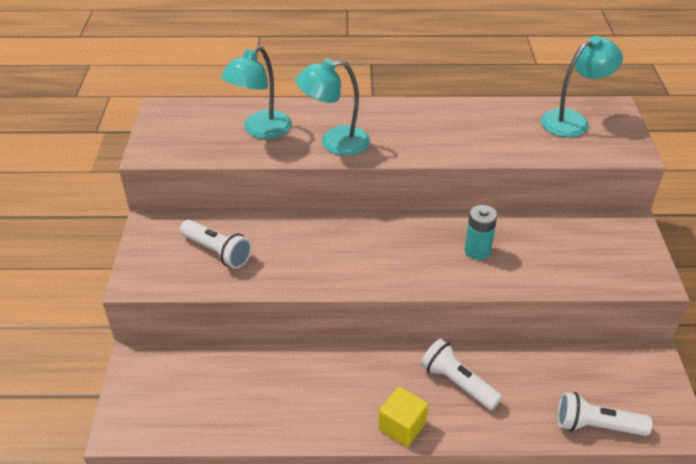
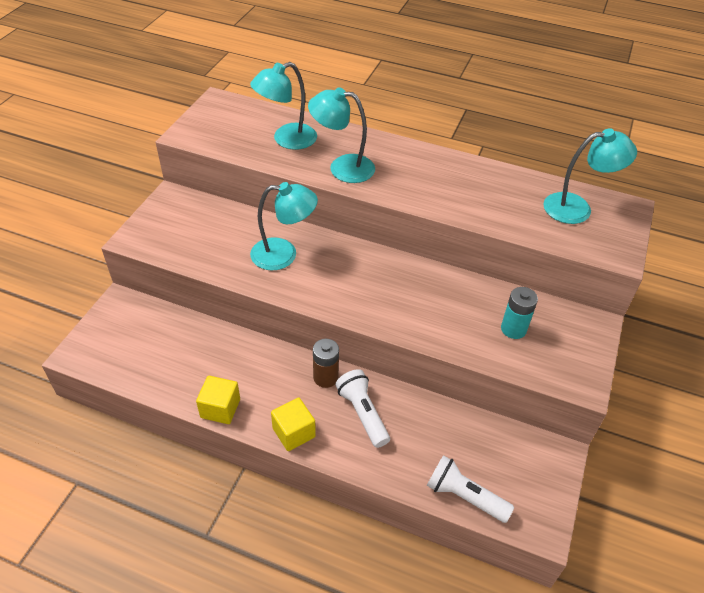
camera: 20 degrees right, 5 degrees up
white flashlight [180,220,252,269] -> none
turquoise battery [465,205,497,260] -> turquoise battery moved to [501,287,538,339]
none -> yellow cube [196,376,240,424]
none -> turquoise lamp [250,182,318,270]
none -> brown battery [313,339,339,388]

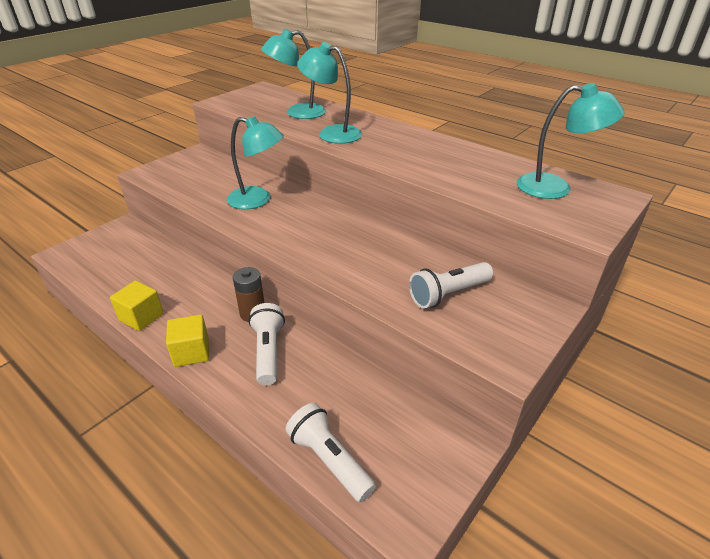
camera: 20 degrees right, 10 degrees down
turquoise battery [501,287,538,339] -> white flashlight [409,262,493,309]

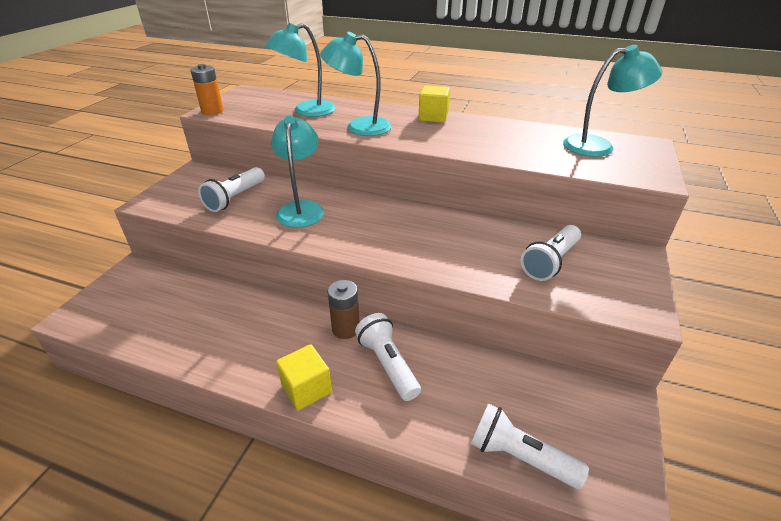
camera: 20 degrees left, 0 degrees up
yellow cube [110,280,164,331] -> yellow cube moved to [418,85,450,123]
turquoise lamp [227,116,284,209] -> turquoise lamp turned 90 degrees counterclockwise [271,115,324,228]
none -> orange battery [190,64,224,115]
none -> white flashlight [198,167,265,212]

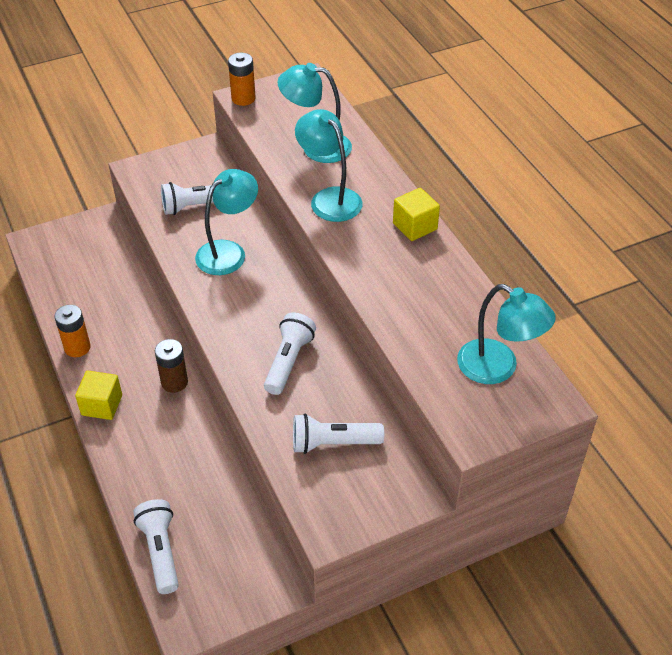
camera: 45 degrees right, 10 degrees up
white flashlight [355,313,421,401] -> white flashlight moved to [264,313,316,395]
none -> orange battery [54,305,91,357]

